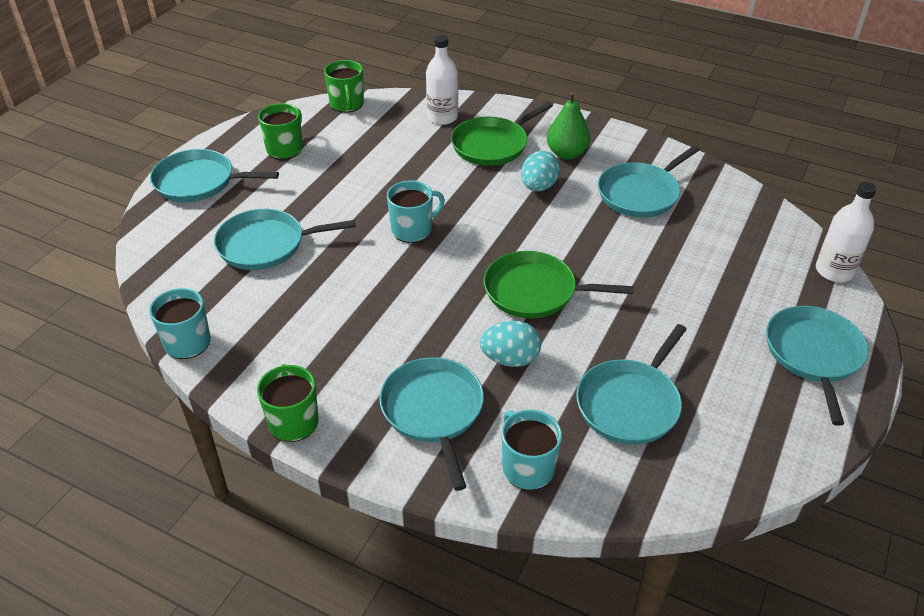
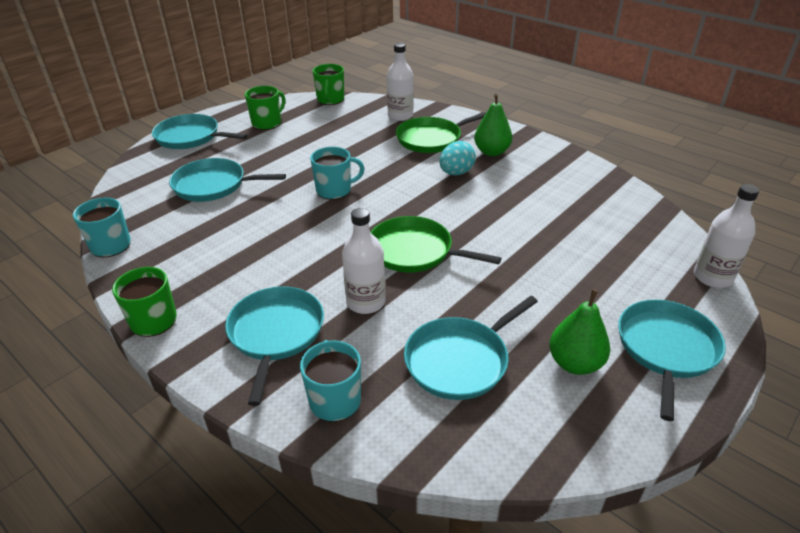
camera: 15 degrees right, 5 degrees down
turquoise egg [480,321,541,367] -> white bottle [342,208,385,314]
turquoise pan [598,145,700,218] -> none
none -> green pear [549,289,610,375]

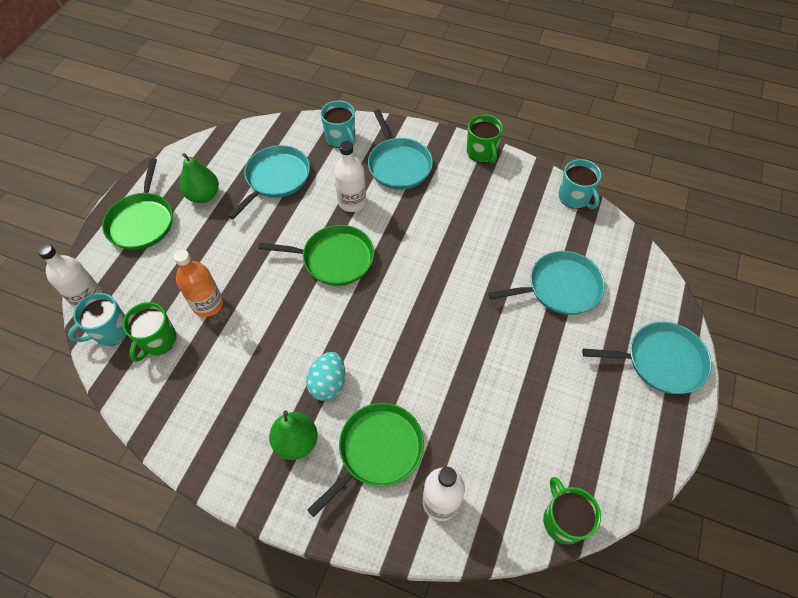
camera: 160 degrees right, 20 degrees up
green mug [245,86,286,130] -> green mug moved to [123,302,177,362]
turquoise mug [310,147,365,200] -> turquoise mug moved to [68,293,127,346]
turquoise pan [618,300,726,421] -> green pan [102,158,173,250]
none -> orange bottle [174,249,223,317]

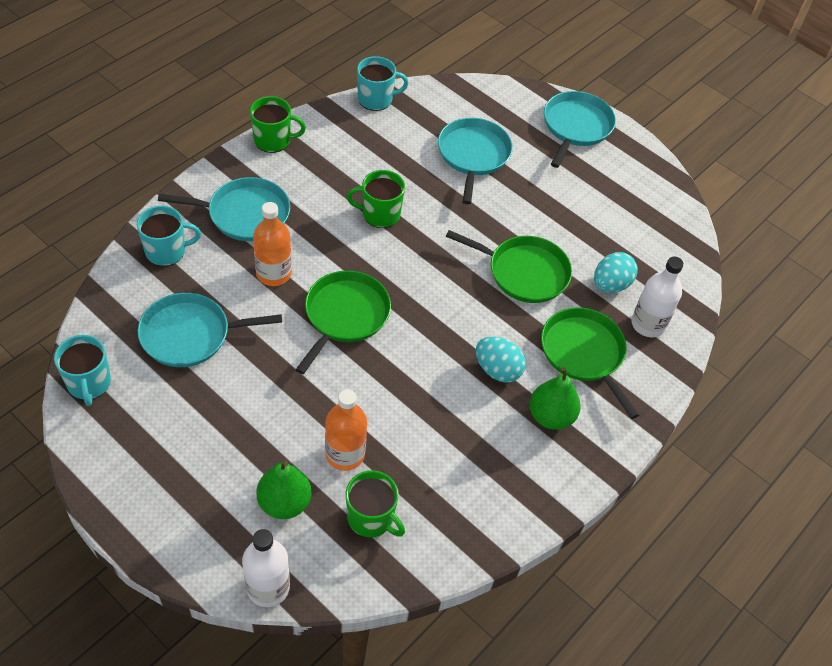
camera: 75 degrees left, 5 degrees down
turquoise mug [68,293,127,346] -> turquoise mug moved to [54,335,111,406]
green pan [102,158,173,250] -> green pan moved to [446,230,572,303]
green pear [180,153,219,203] -> green pear moved to [257,461,312,519]
turquoise pan [228,145,310,219] -> turquoise pan turned 60 degrees counterclockwise [138,293,282,367]
white bottle [334,141,366,212] -> orange bottle [253,202,292,286]
green mug [543,477,601,544] -> green mug moved to [347,170,405,228]
none -> turquoise egg [594,252,638,293]

